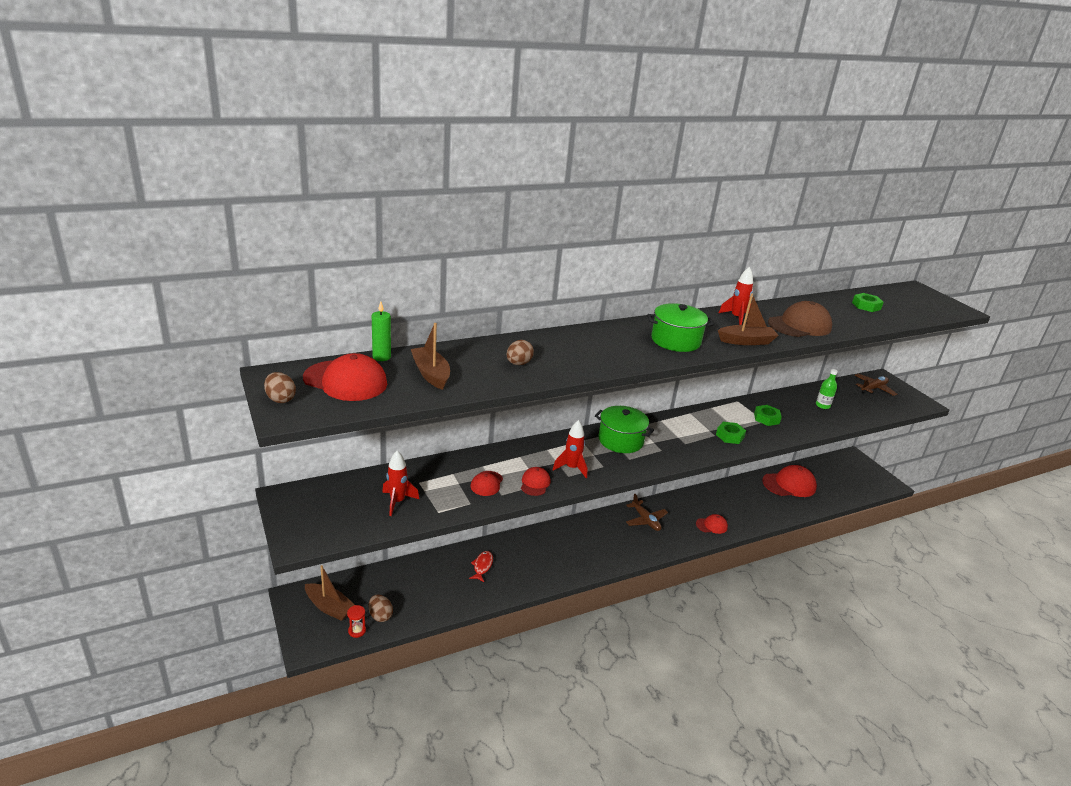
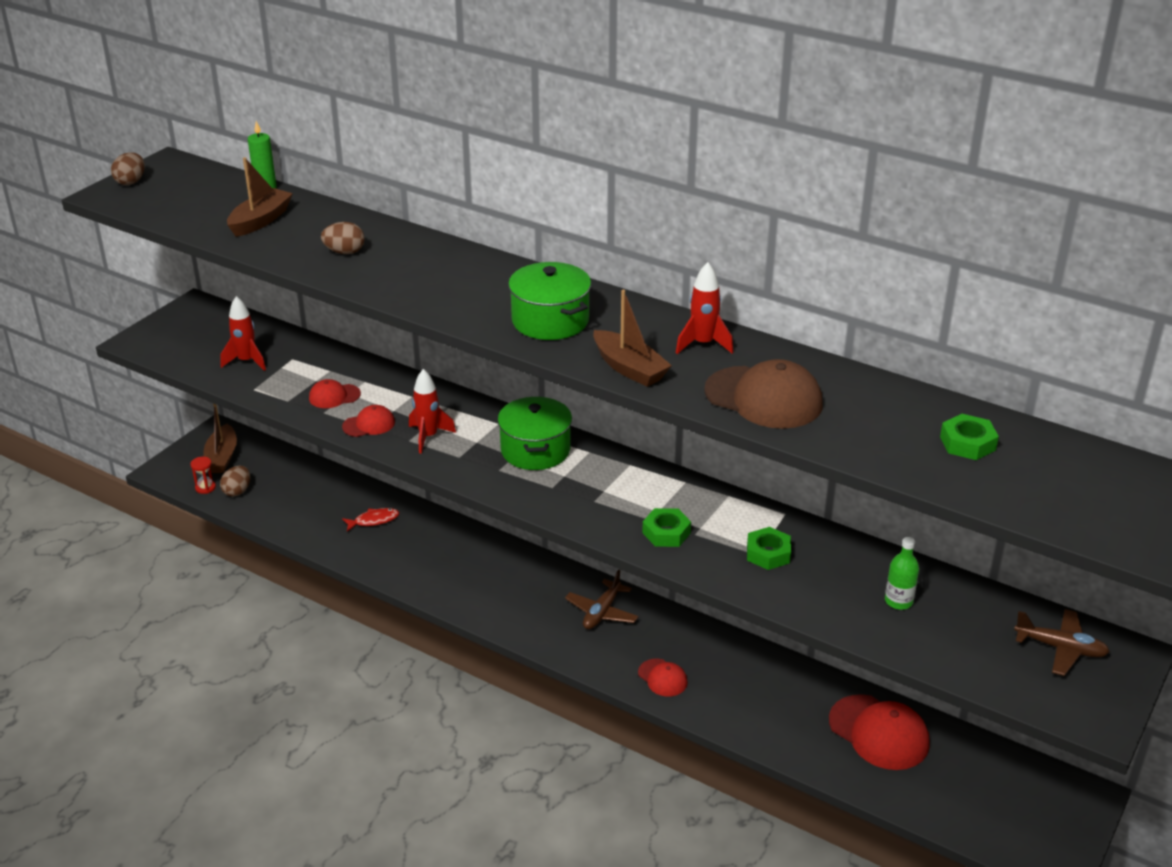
camera: 60 degrees right, 5 degrees up
red cap [303,353,387,401] -> none

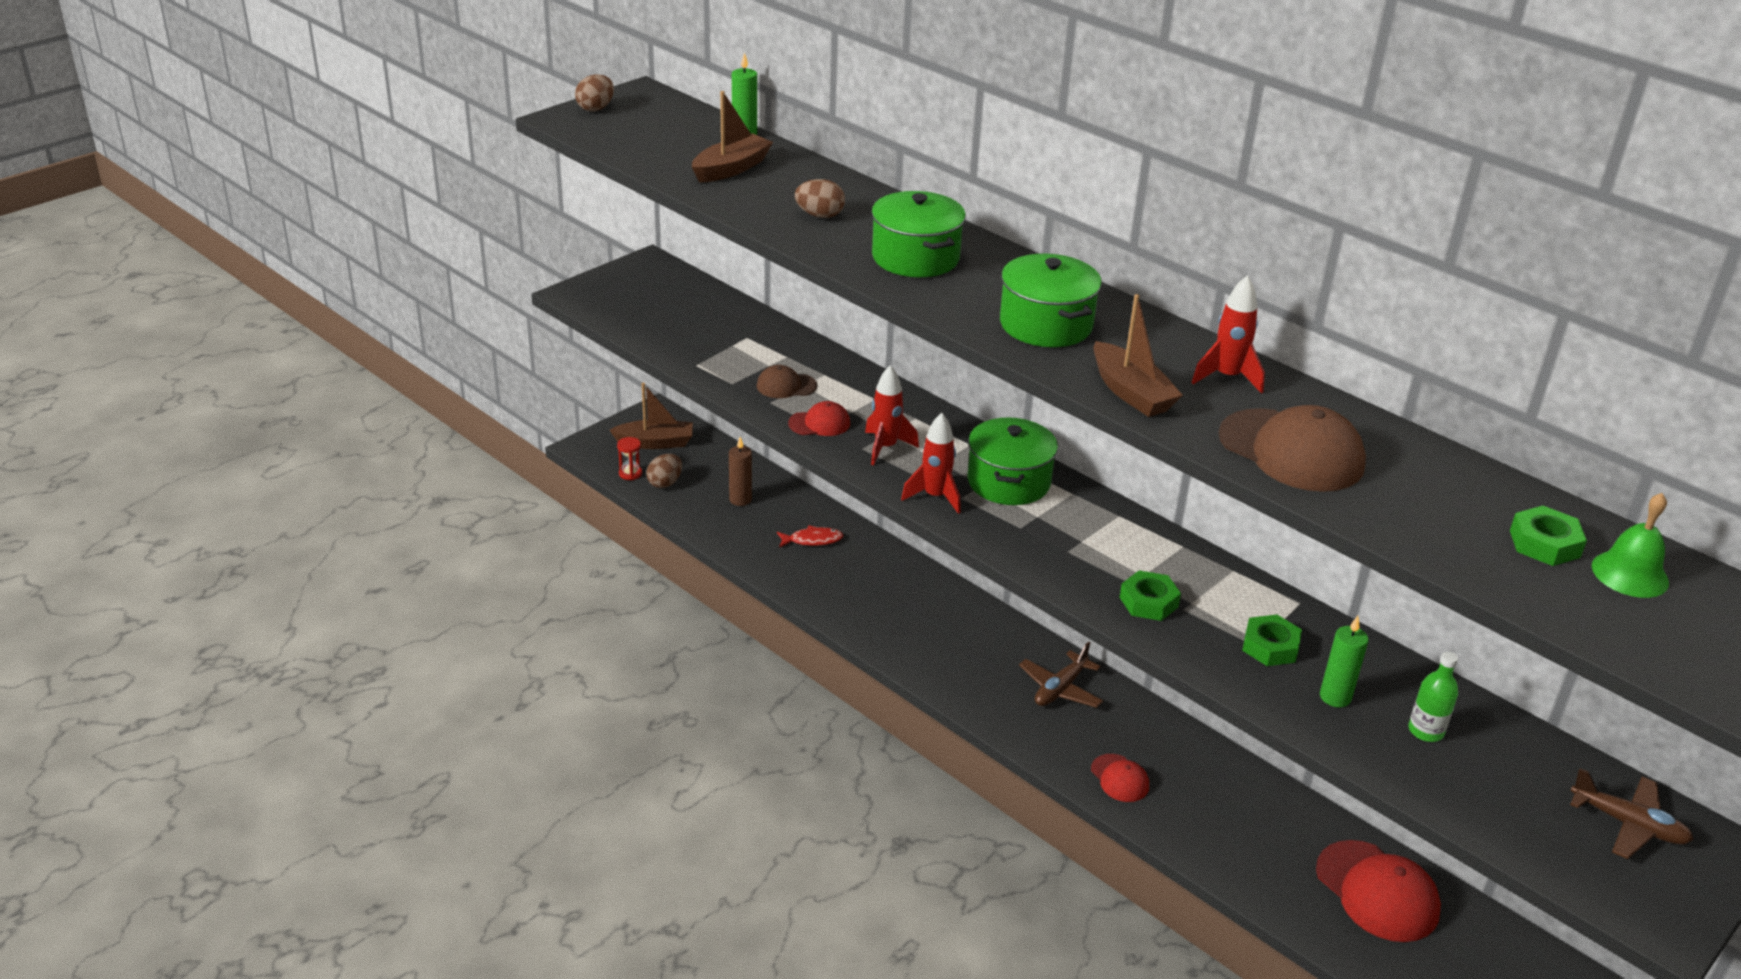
camera: 10 degrees right, 0 degrees up
brown boat [203,403,237,473] -> brown boat turned 105 degrees counterclockwise [610,383,693,449]
red rocket [220,296,266,371] -> red rocket moved to [901,413,961,514]
red cap [309,379,361,408] -> brown cap [757,365,817,398]
none -> brown candle [729,437,752,506]
none -> green pot [871,191,966,277]
none -> green candle [1320,616,1369,707]
none -> green bell [1592,493,1669,598]

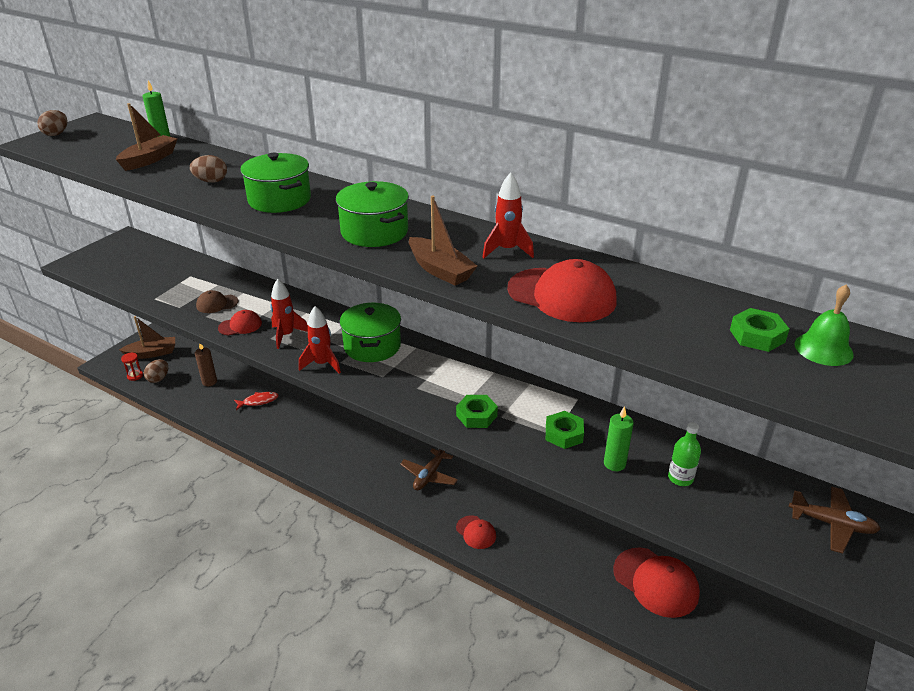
camera: 10 degrees left, 0 degrees up
brown cap [1219,405,1366,492] -> red cap [507,259,617,322]

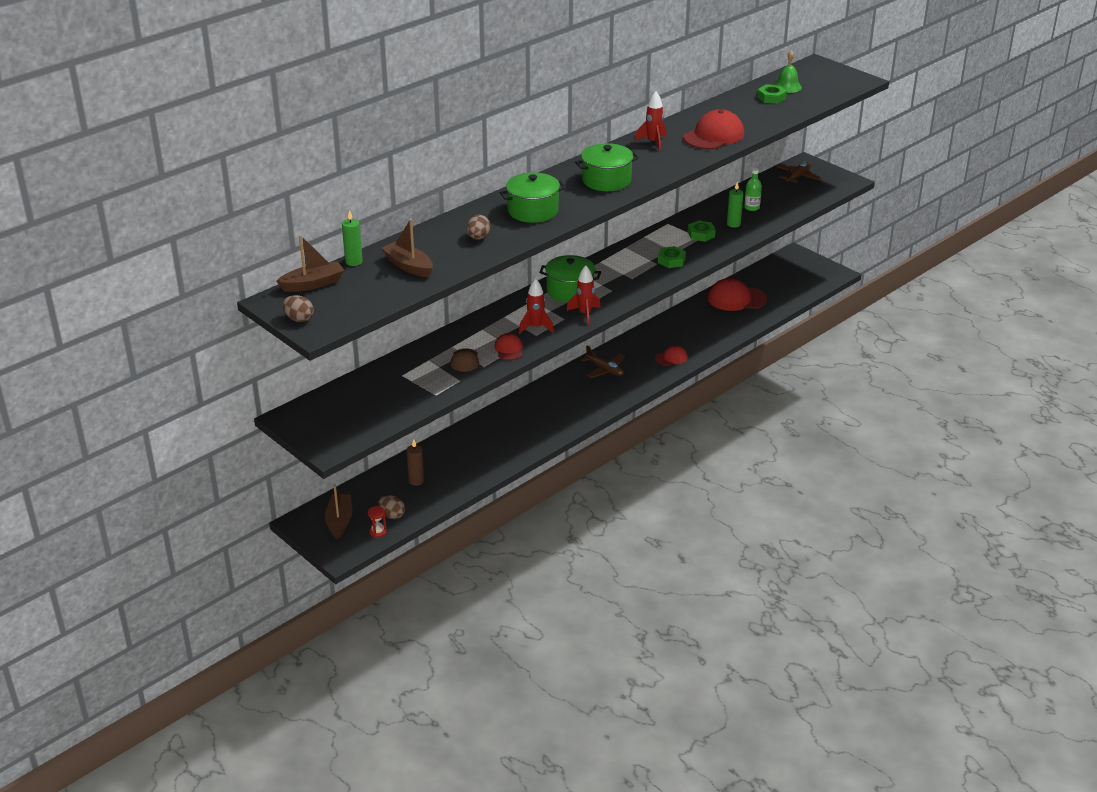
camera: 75 degrees left, 0 degrees up
red fish [234,392,278,410] -> none
brown boat [409,196,477,285] -> brown boat moved to [276,235,344,292]
red cap [613,547,700,618] -> red cap turned 150 degrees counterclockwise [708,278,767,311]

